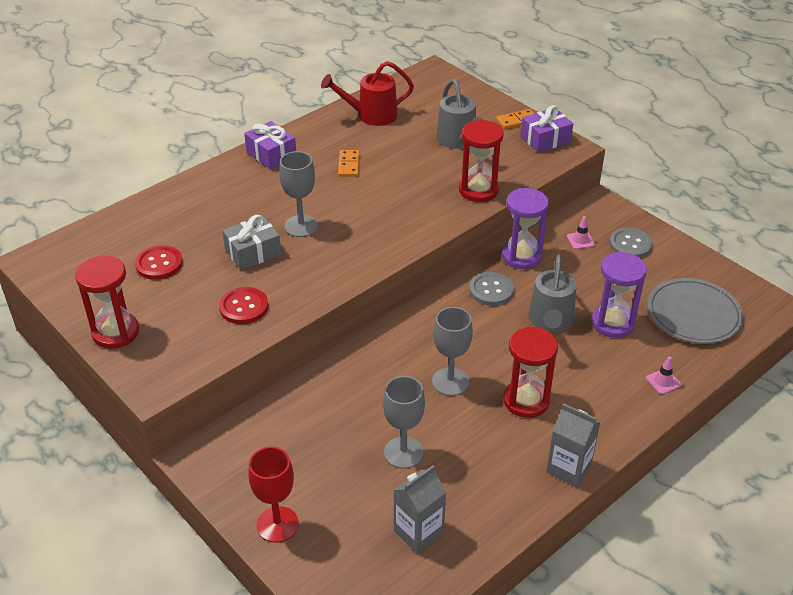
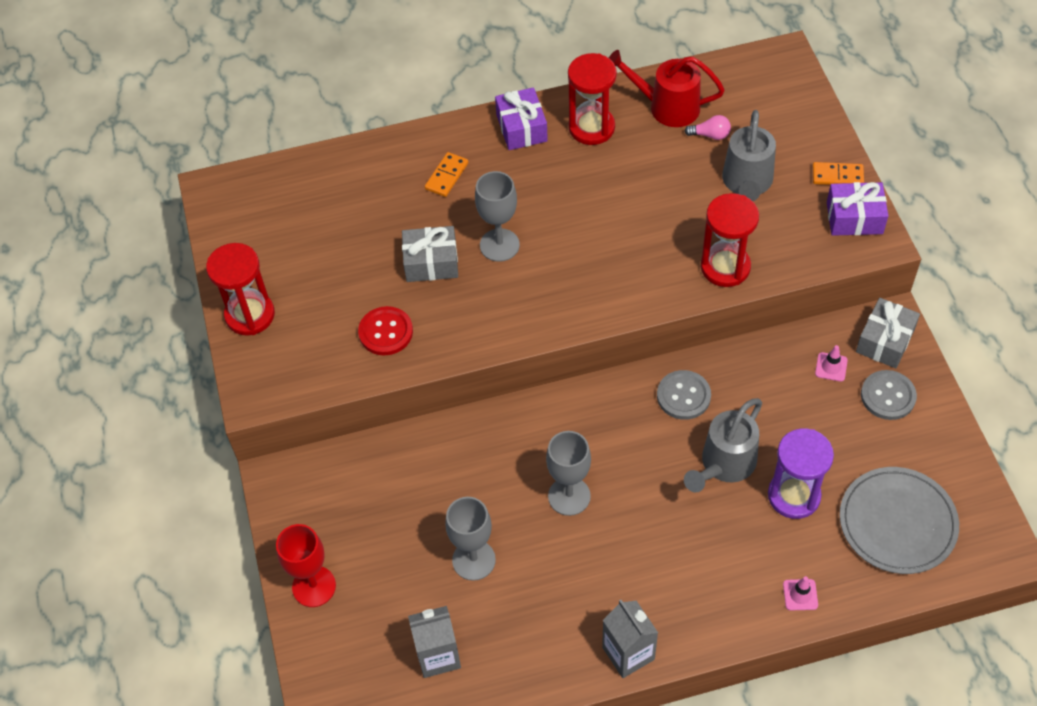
camera: 30 degrees right, 15 degrees up
red button [135,245,183,280] -> none
orange domino [338,150,360,177] -> orange domino moved to [425,152,469,197]
purple hourglass [502,188,549,269] -> none
red hourglass [503,326,558,418] -> red hourglass moved to [568,53,617,145]
none -> pink light bulb [684,115,731,140]
none -> grey gift [856,298,920,368]

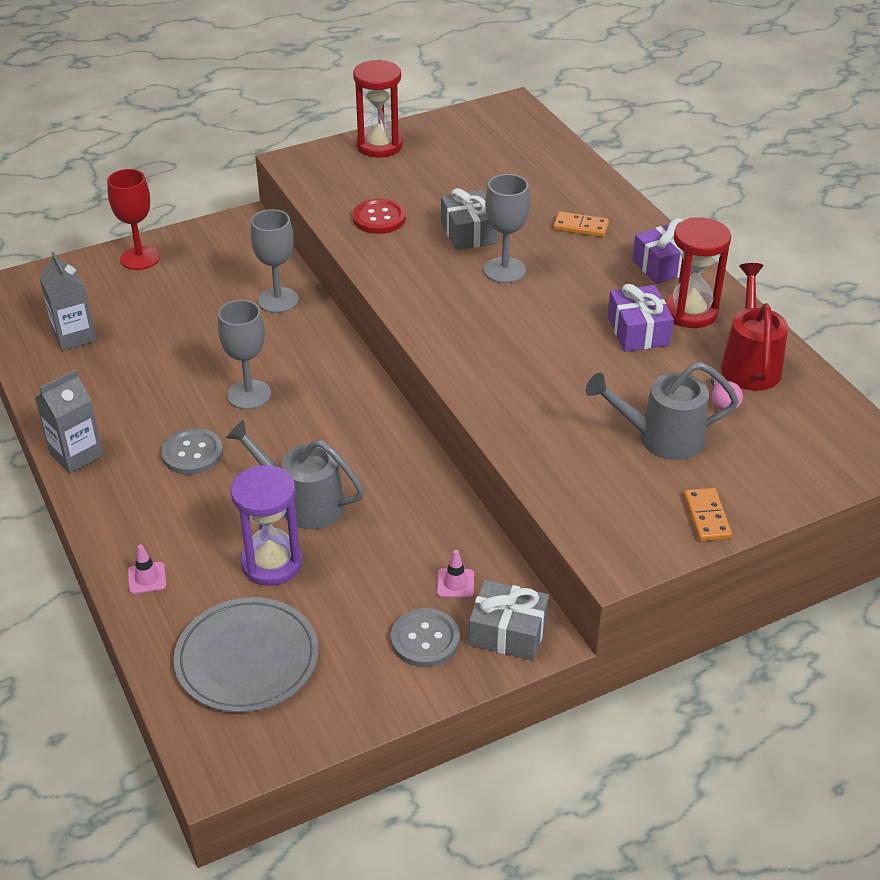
camera: 75 degrees right, 15 degrees down
grey goblet [445,497,496,581] -> grey goblet moved to [251,209,299,313]
grey button [657,370,711,420] -> grey button moved to [161,428,223,475]
red hourglass [701,193,759,287] -> none
purple gift [827,182,888,236] -> purple gift moved to [608,284,674,352]

